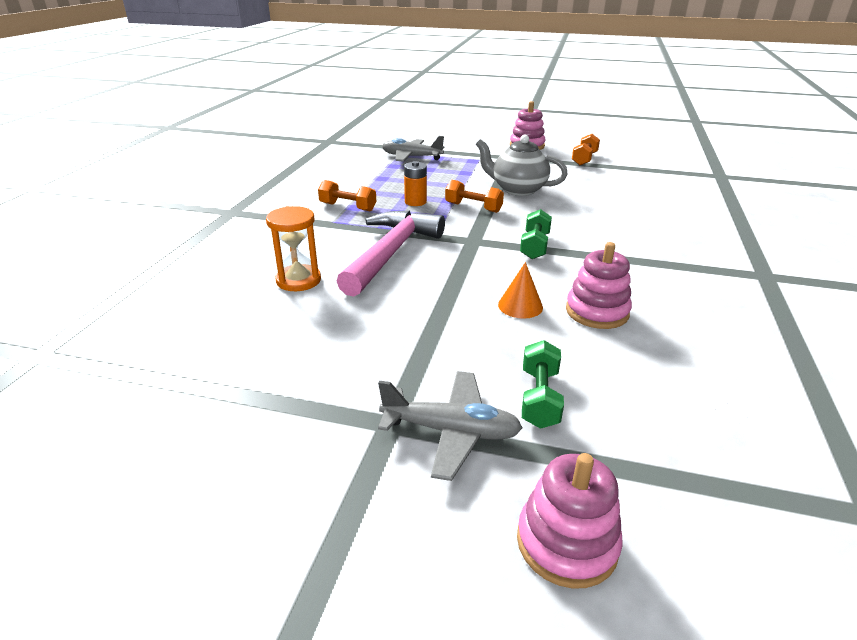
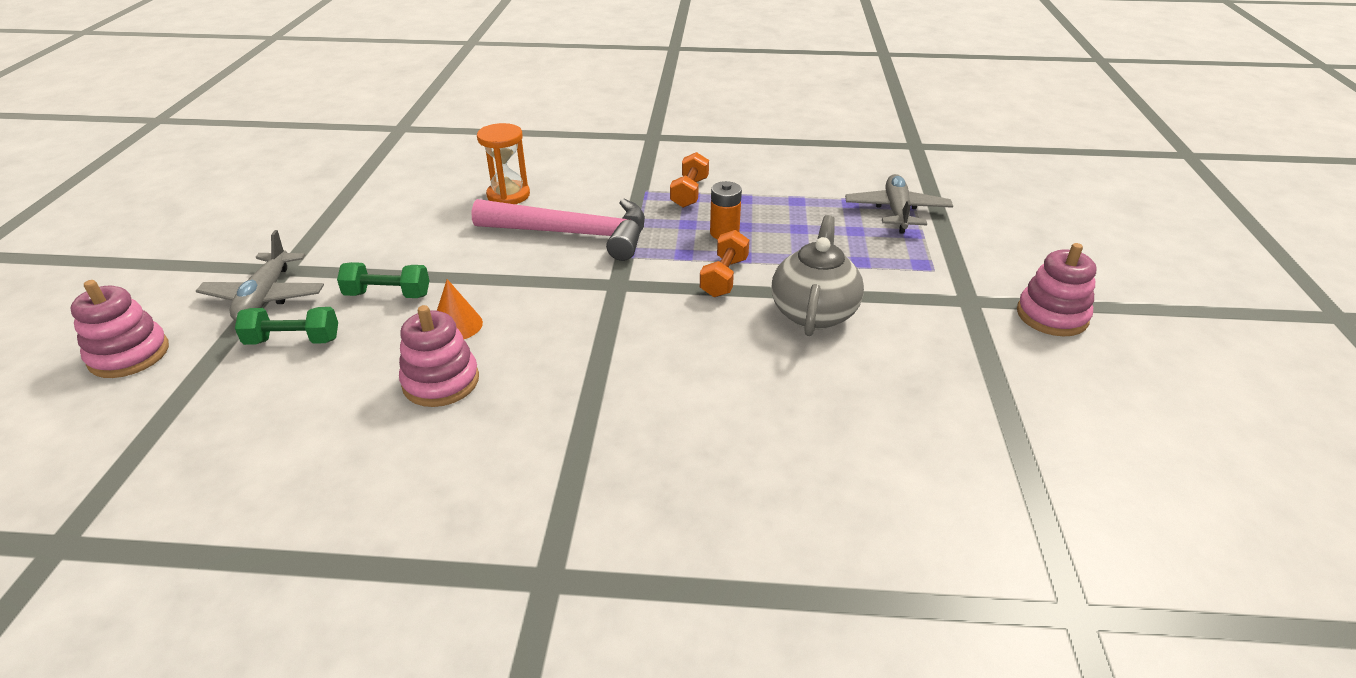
camera: 80 degrees right, 5 degrees up
green dumbbell [520,209,552,259] -> green dumbbell moved to [337,262,429,298]
orange dumbbell [572,134,600,165] -> none

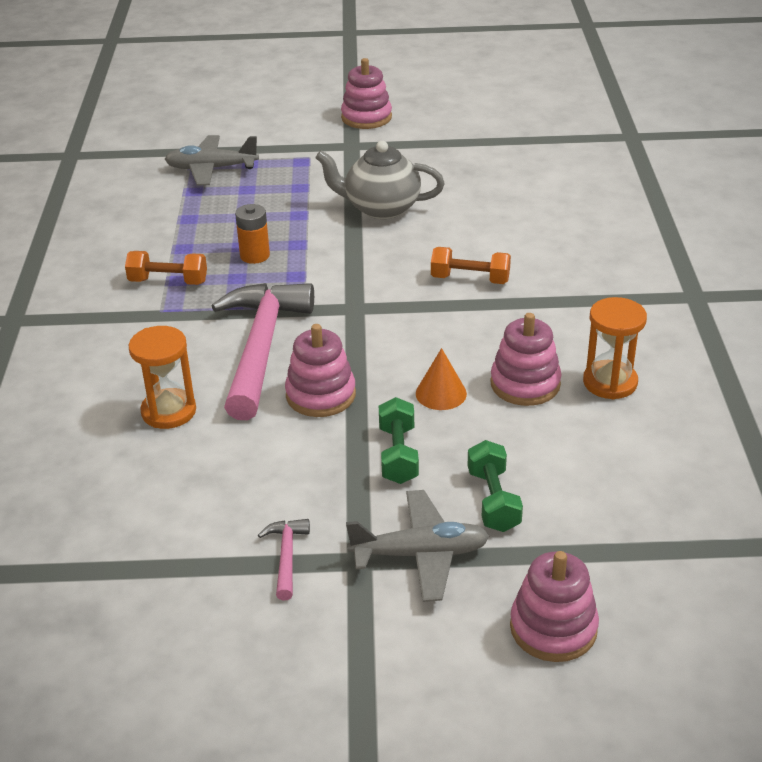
camera: 95 degrees left, 0 degrees up
orange dumbbell [700,230,749,297] -> orange dumbbell moved to [431,247,511,284]
none -> pink hammer [258,519,310,600]
none -> pink stacking toy [285,324,356,417]
none -> orange hourglass [583,297,647,399]

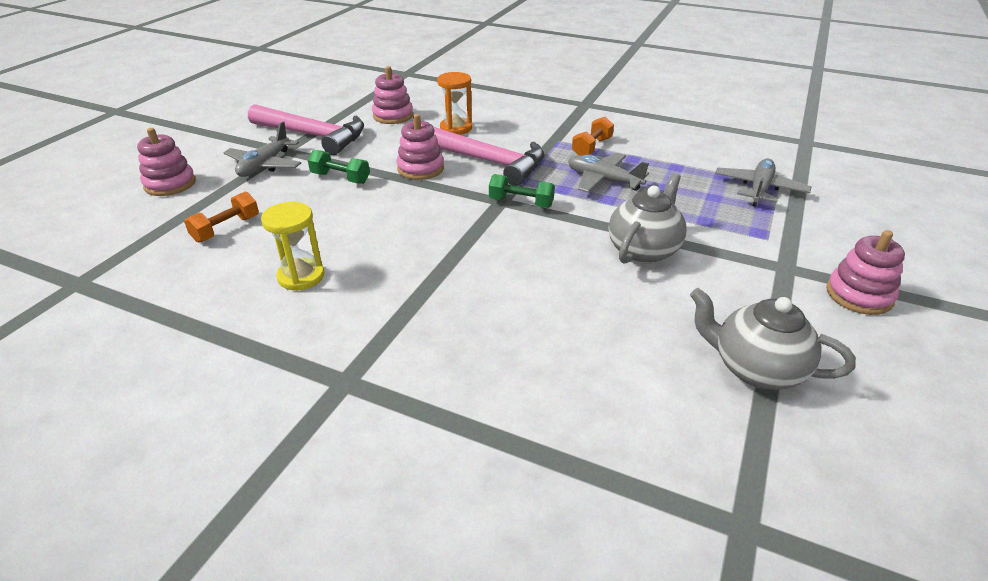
camera: 115 degrees right, 0 degrees up
orange battery [235,204,270,264] -> grey plane [568,153,649,192]
pink hammer [258,519,310,600] -> pink hammer [248,104,364,155], size x2.40
orange cone [416,348,467,410] -> none
orange dumbbell [431,247,511,284] -> orange dumbbell moved to [184,192,259,243]
green dumbbell [467,440,523,532] -> green dumbbell moved to [489,174,555,208]
pink stacking toy [490,313,561,406] -> pink stacking toy moved to [372,66,413,124]
orange hourglass [583,297,647,399] -> yellow hourglass [261,202,325,291]
none -> grey teapot [690,288,856,390]

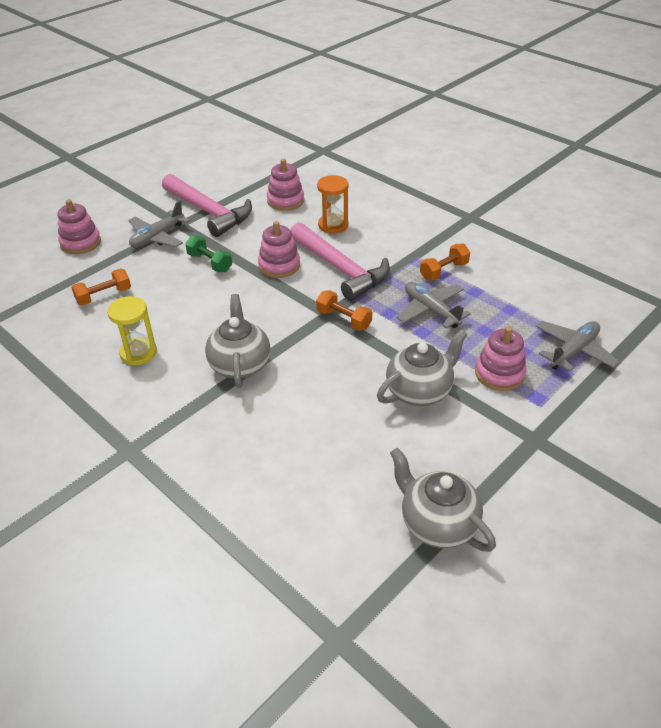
camera: 20 degrees right, 5 degrees up
green dumbbell [489,174,555,208] -> orange dumbbell [316,290,372,331]
pink stacking toy [826,230,905,315] -> pink stacking toy moved to [475,326,526,391]
none -> grey teapot [205,294,271,388]

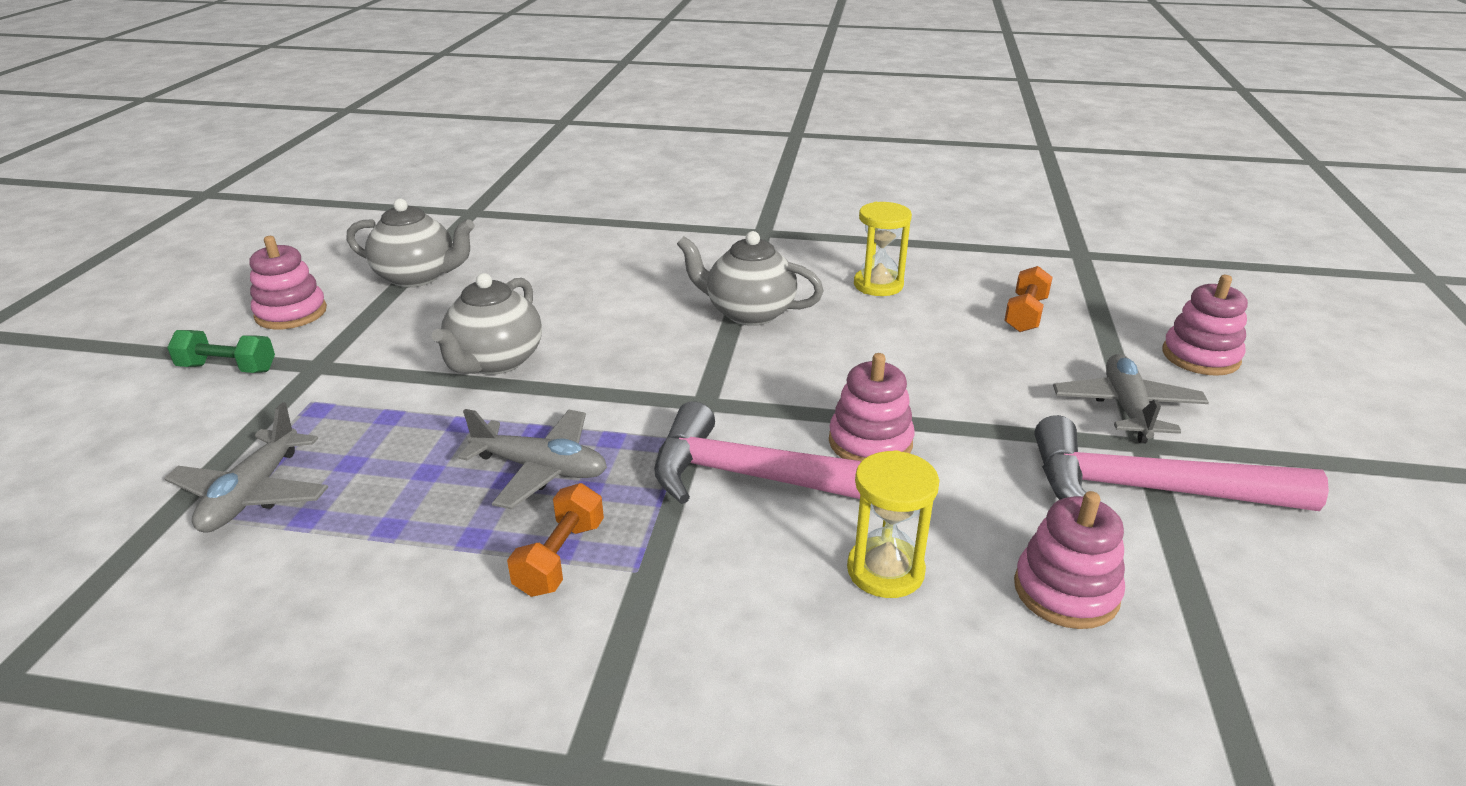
camera: 145 degrees right, 10 degrees down
green dumbbell [185,235,232,272] -> green dumbbell moved to [167,330,275,373]
grey teapot [205,294,271,388] -> grey teapot turned 150 degrees clockwise [677,231,824,326]
orange dumbbell [316,290,372,331] -> none
orange hourglass [317,175,349,234] -> yellow hourglass [847,450,939,598]
pink stacking toy [475,326,526,391] -> pink stacking toy moved to [249,236,327,329]

